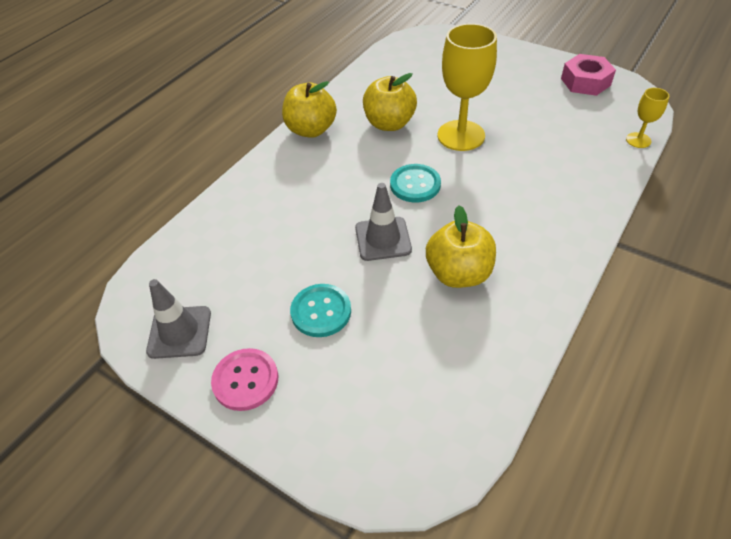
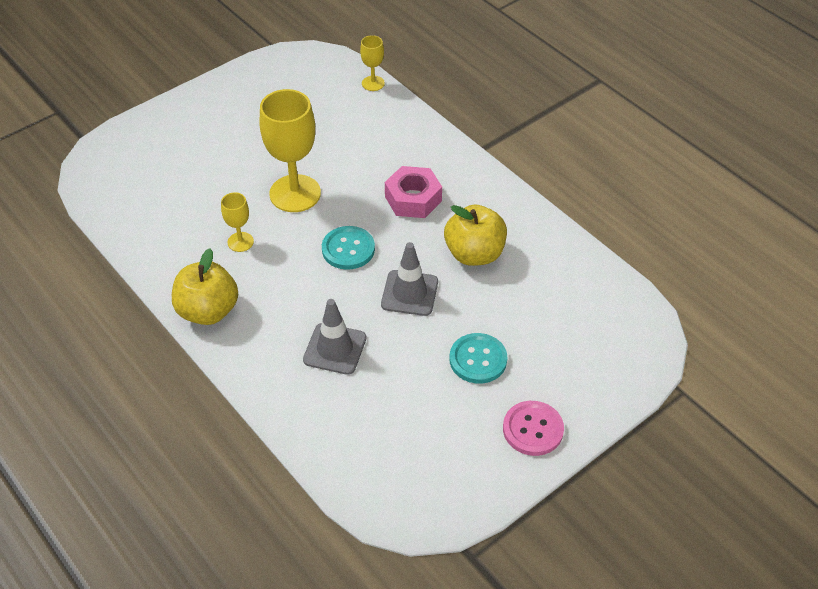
camera: 75 degrees left, 0 degrees up
grey traffic cone [146,279,211,359] -> grey traffic cone moved to [303,299,366,375]
yellow apple [363,73,417,131] -> yellow goblet [221,192,254,252]
pink nut [561,54,616,96] -> pink nut moved to [385,166,442,218]

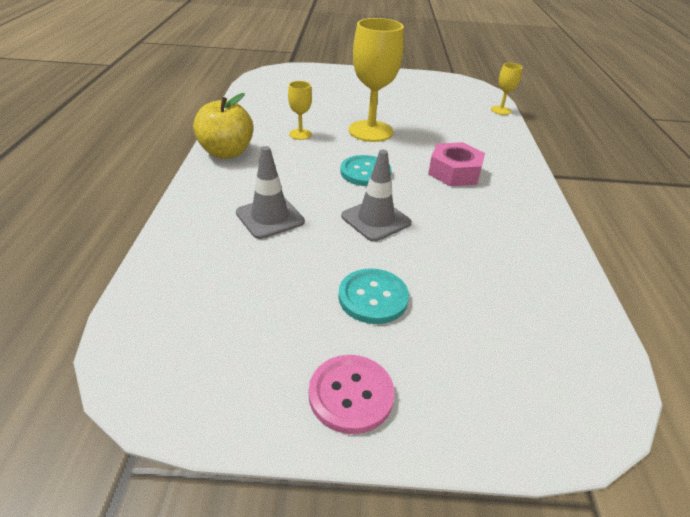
camera: 40 degrees right, 10 degrees down
yellow apple [444,205,507,266] -> none

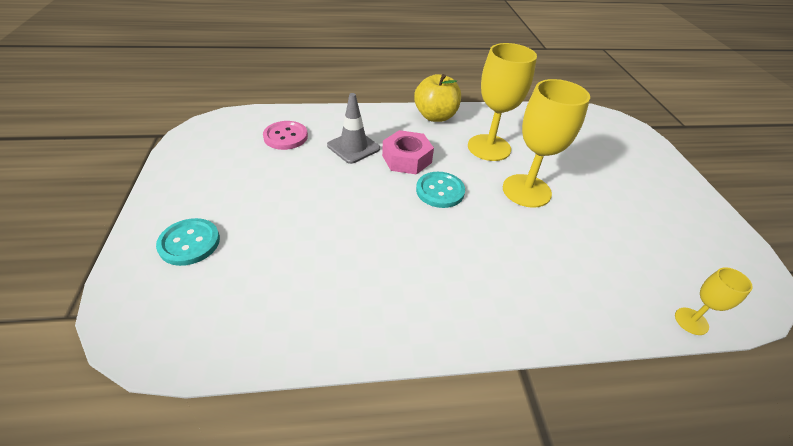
camera: 80 degrees right, 5 degrees up
yellow goblet [288,81,312,140] -> yellow goblet [468,43,537,161], size x2.04
pink button [309,355,394,434] -> pink button moved to [263,121,308,150]
turquoise button [338,268,409,324] -> turquoise button moved to [156,218,220,266]
grey traffic cone [341,150,411,241] -> none
pink nut [428,142,485,186] -> pink nut moved to [382,130,434,175]

